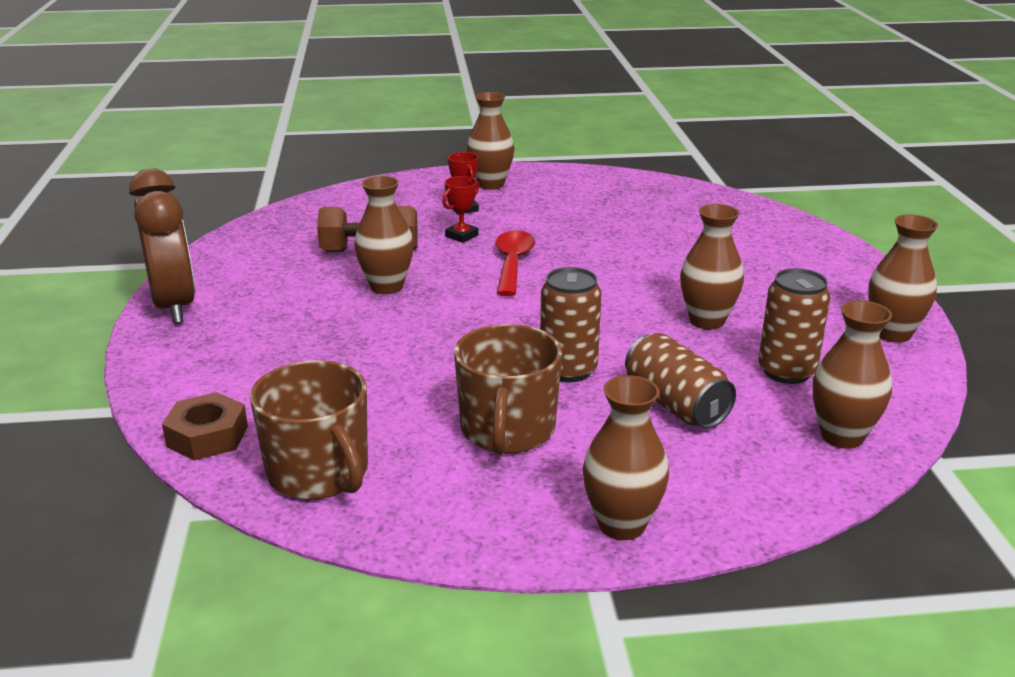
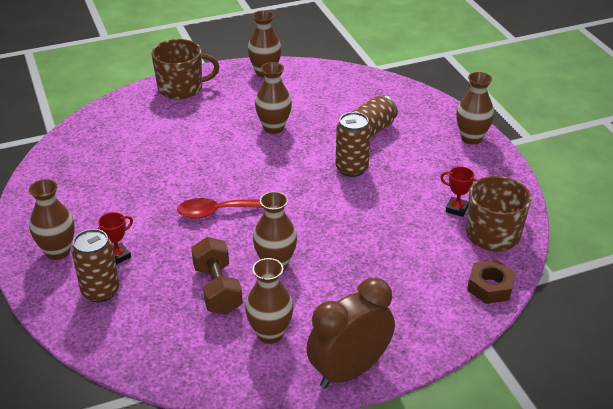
camera: 105 degrees left, 10 degrees up
red trophy [442,176,479,243] -> red trophy moved to [440,167,477,217]
brown mug [454,324,562,455] -> brown mug moved to [151,39,219,99]
brown can [759,268,830,384] -> brown can moved to [71,229,120,302]
brown vase [813,300,892,449] -> brown vase moved to [245,258,293,344]

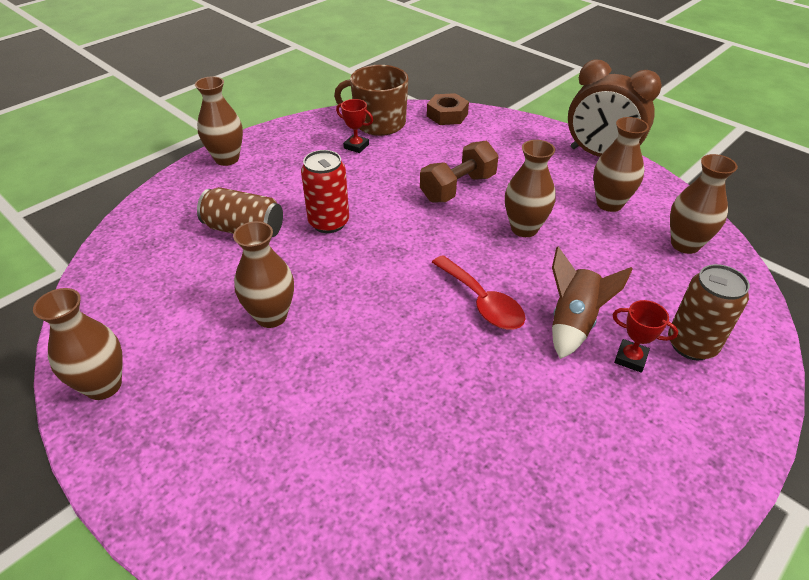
camera: 115 degrees left, 5 degrees up
brown vase [29,179,75,260] -> brown vase moved to [670,154,738,254]
brown mug [151,39,219,99] -> none
brown dumbbell [191,237,243,315] -> brown dumbbell moved to [420,141,499,203]
brown can [336,112,371,177] -> red can [301,150,349,233]
red trophy [440,167,477,217] -> red trophy turned 60 degrees counterclockwise [336,99,373,153]
none -> brown rocket [552,246,633,359]

